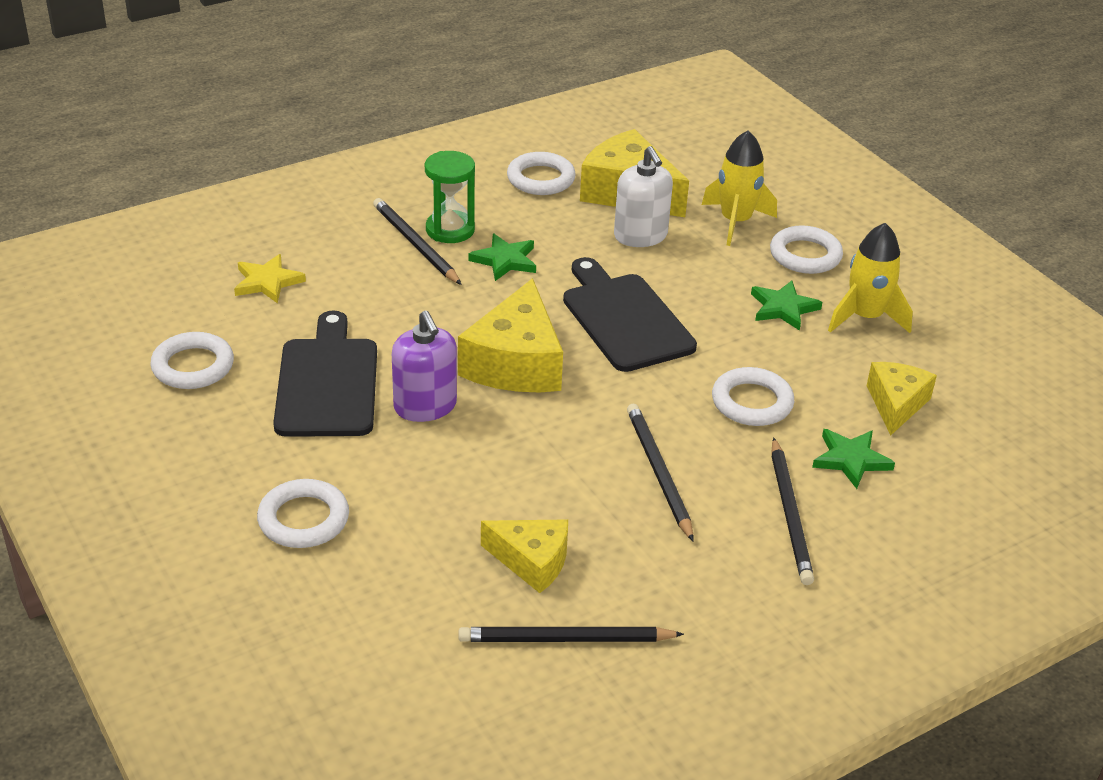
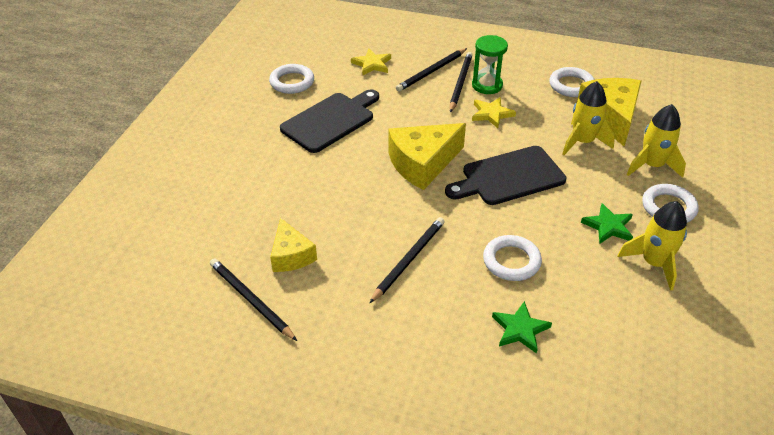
camera: 50 degrees right, 5 degrees up
white ring [257,479,349,548] -> none
purple soap dispenser [392,311,457,422] -> none
green star [468,234,536,281] -> yellow star [472,97,516,128]
black cutting board [563,257,697,372] -> black cutting board turned 135 degrees counterclockwise [445,146,566,205]
white soap dispenser [614,146,673,247] -> yellow rocket [562,81,615,155]
black pencil [771,437,814,585] -> black pencil moved to [396,48,467,92]
yellow cheese [867,362,937,436] -> none

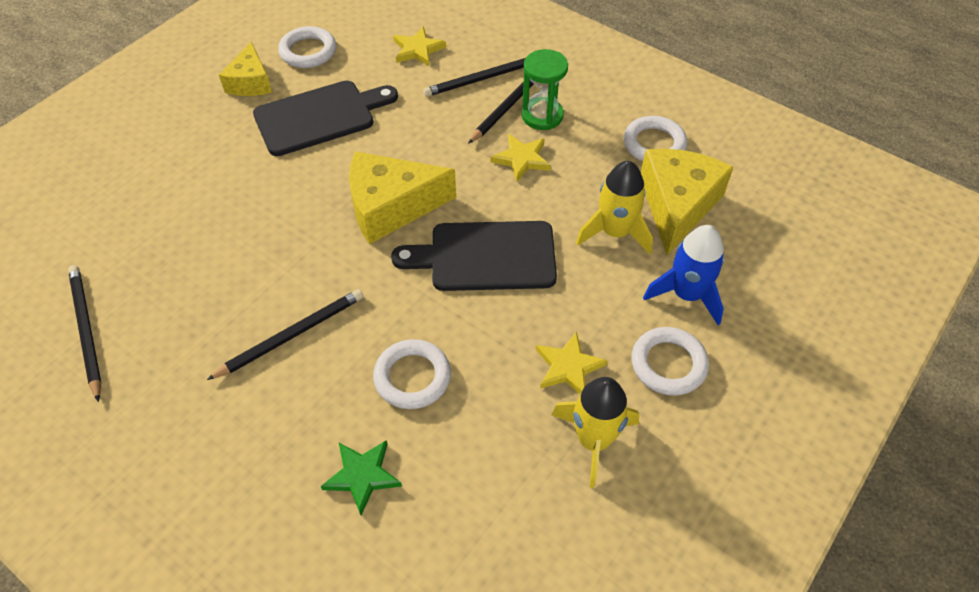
camera: 20 degrees right, 10 degrees up
yellow cheese [270,218,317,272] -> yellow cheese moved to [219,42,272,96]
green star [581,203,633,244] -> yellow star [536,331,608,394]
yellow rocket [627,104,686,178] -> blue rocket [643,225,724,325]

